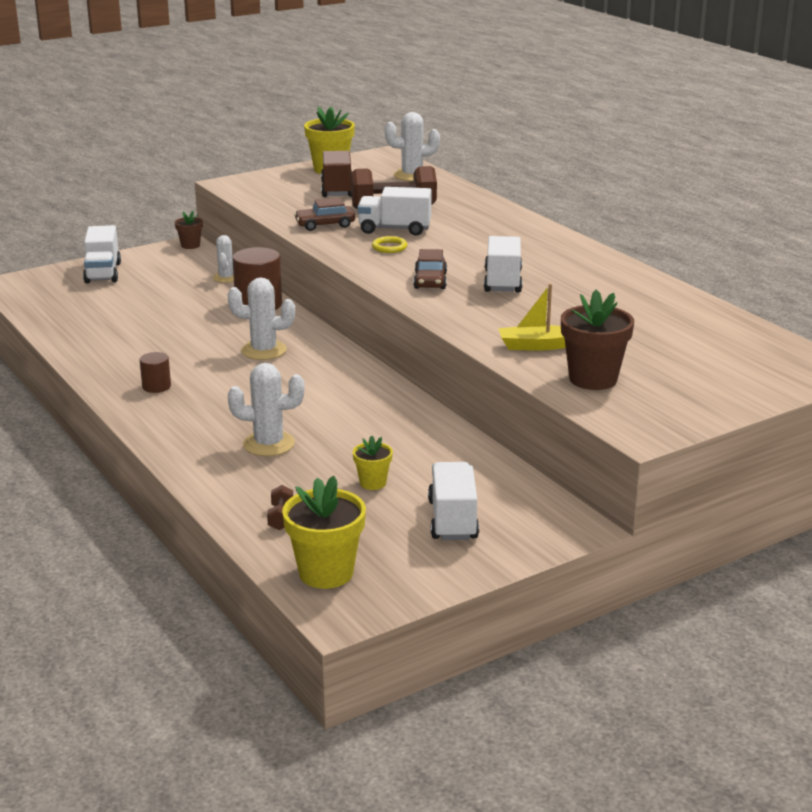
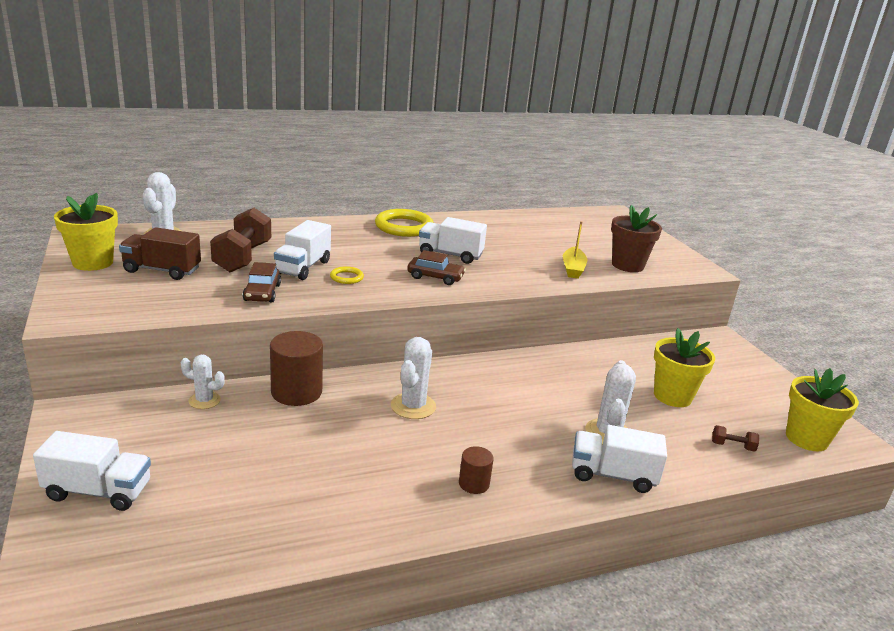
camera: 80 degrees left, 0 degrees up
brown flower pot [175,211,203,249] -> none
yellow flower pot [353,435,393,490] -> yellow flower pot [654,328,715,407], size x1.84
white truck [428,462,479,540] -> white truck moved to [572,425,667,493]
none -> yellow ring [375,209,433,237]

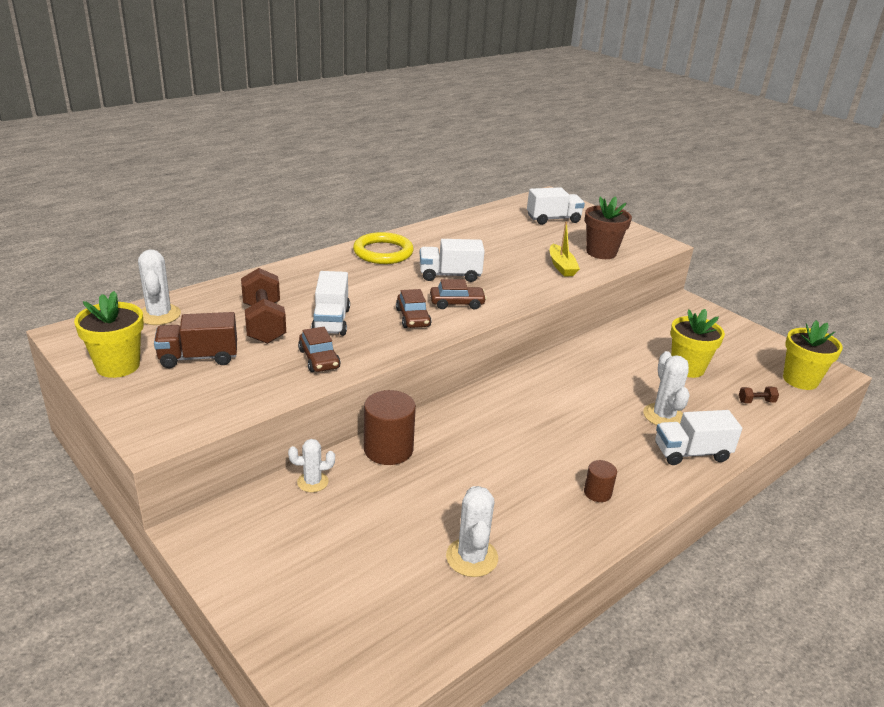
camera: 20 degrees left, 5 degrees up
white truck [33,431,151,511] -> white truck moved to [527,187,585,225]
yellow ring [330,266,364,284] -> none
white cactus [391,337,436,419] -> white cactus moved to [446,486,498,577]
none -> brown car [396,289,431,328]

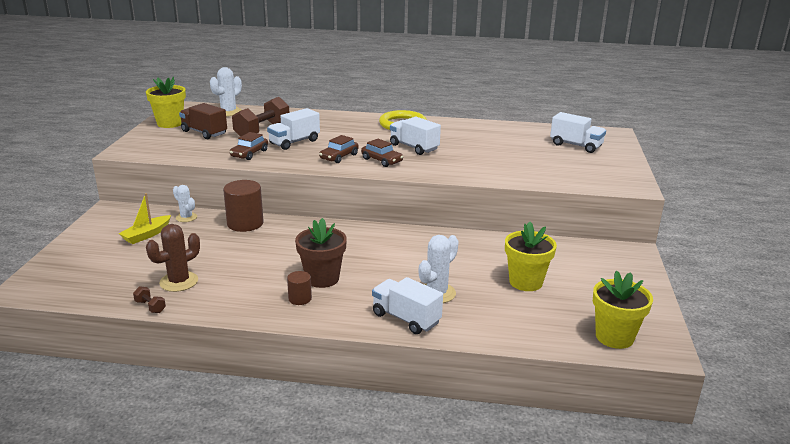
camera: 50 degrees right, 5 degrees down
white cactus [446,486,498,577] -> brown cactus [146,224,200,292]
yellow boat [550,221,580,277] -> yellow boat moved to [119,193,171,244]
brown flower pot [585,196,632,259] -> brown flower pot moved to [295,218,347,288]
brown dumbbell [739,387,779,403] -> brown dumbbell moved to [133,286,166,313]

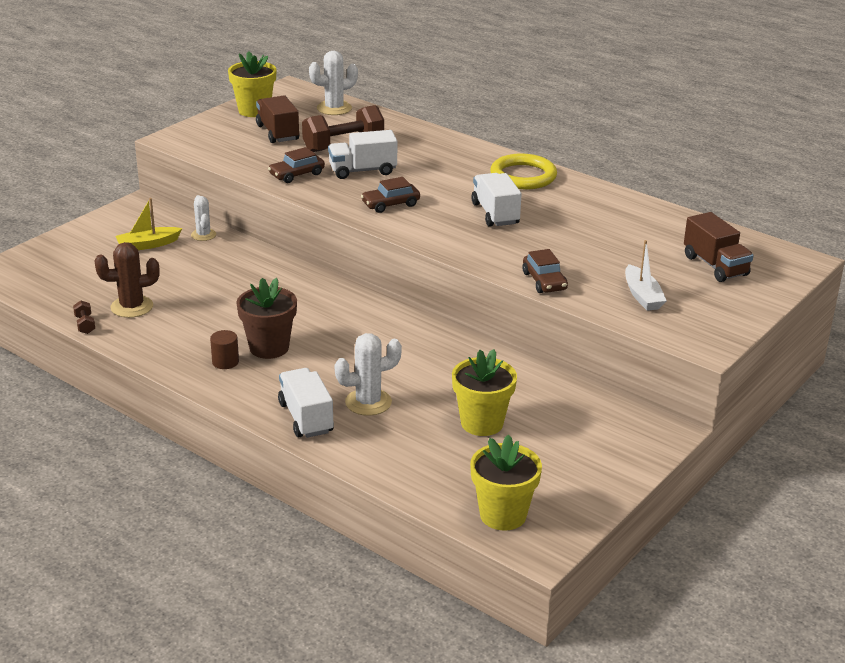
camera: 30 degrees right, 5 degrees up
brown cylinder [223,180,264,232] -> none
brown car [361,139,403,167] -> brown car moved to [522,249,568,293]
white truck [550,112,606,153] -> brown truck [684,212,754,282]
none -> white boat [625,240,667,311]

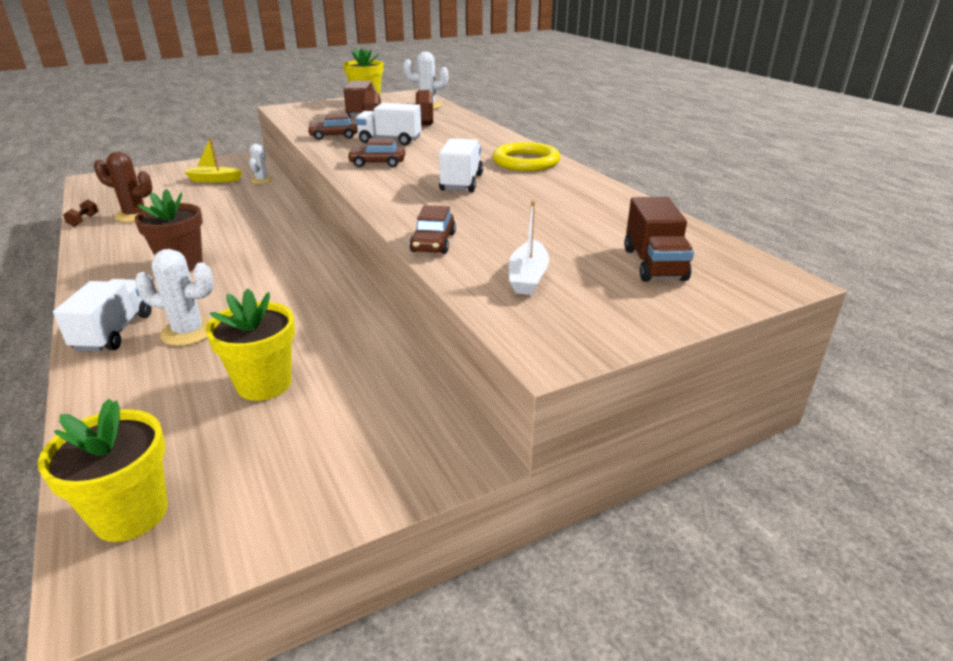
camera: 25 degrees right, 0 degrees up
brown cylinder [210,330,239,369] -> none

